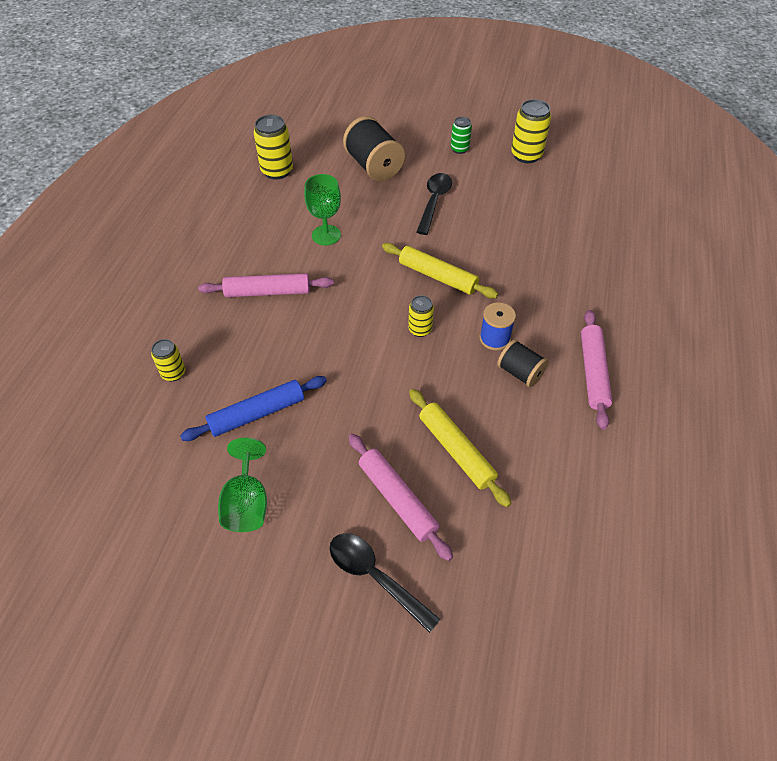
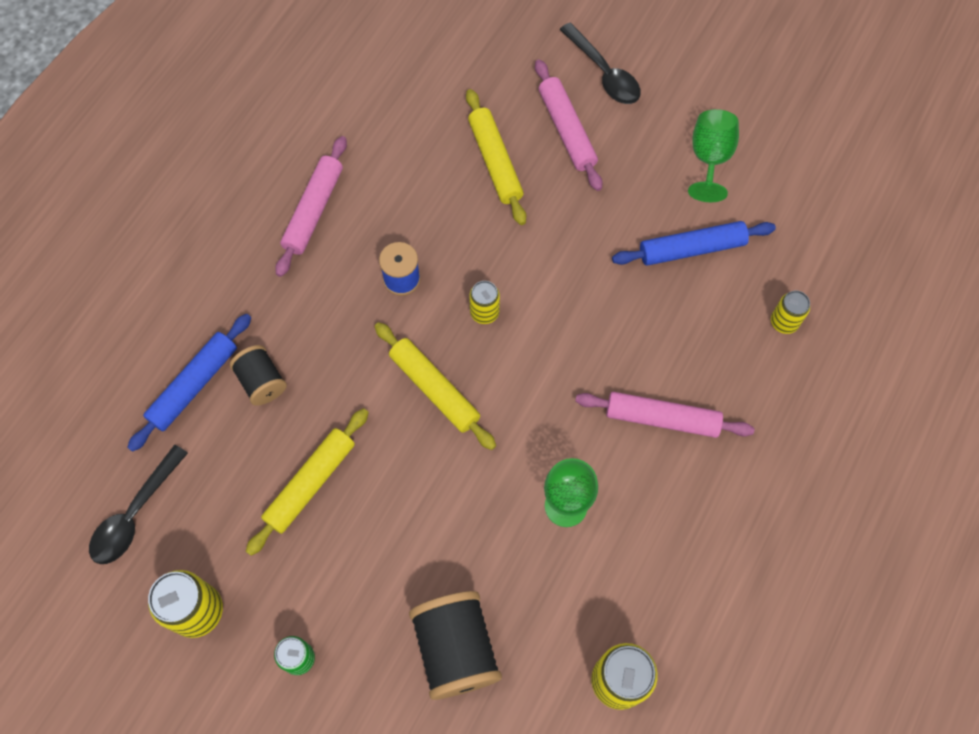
camera: 165 degrees left, 15 degrees up
black spoon [417,173,452,235] -> black spoon moved to [89,445,188,564]
black spool [497,339,548,387] -> black spool moved to [230,345,287,406]
none -> blue rolling pin [127,314,251,452]
none -> yellow rolling pin [246,408,369,556]

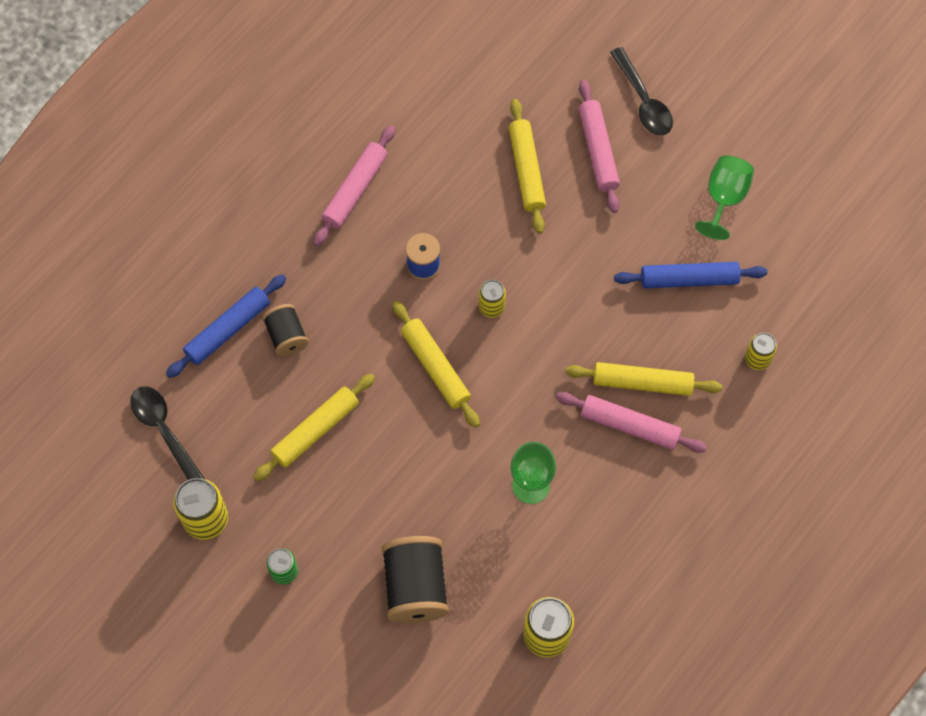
camera: 10 degrees right, 0 degrees up
black spoon [89,445,188,564] -> black spoon turned 105 degrees clockwise [130,386,205,480]
none -> yellow rolling pin [565,362,722,396]

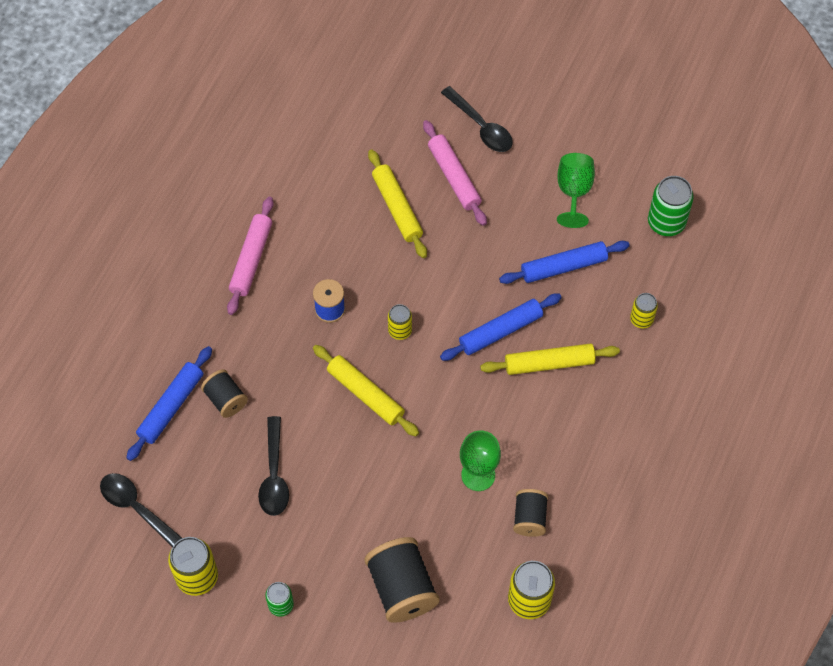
camera: 15 degrees left, 5 degrees down
yellow rolling pin [253,374,375,481] -> black spoon [258,416,289,516]
pink rolling pin [556,392,707,453] -> none
none -> blue rolling pin [440,294,562,361]
none -> black spool [513,489,548,537]
none -> green can [648,176,694,236]

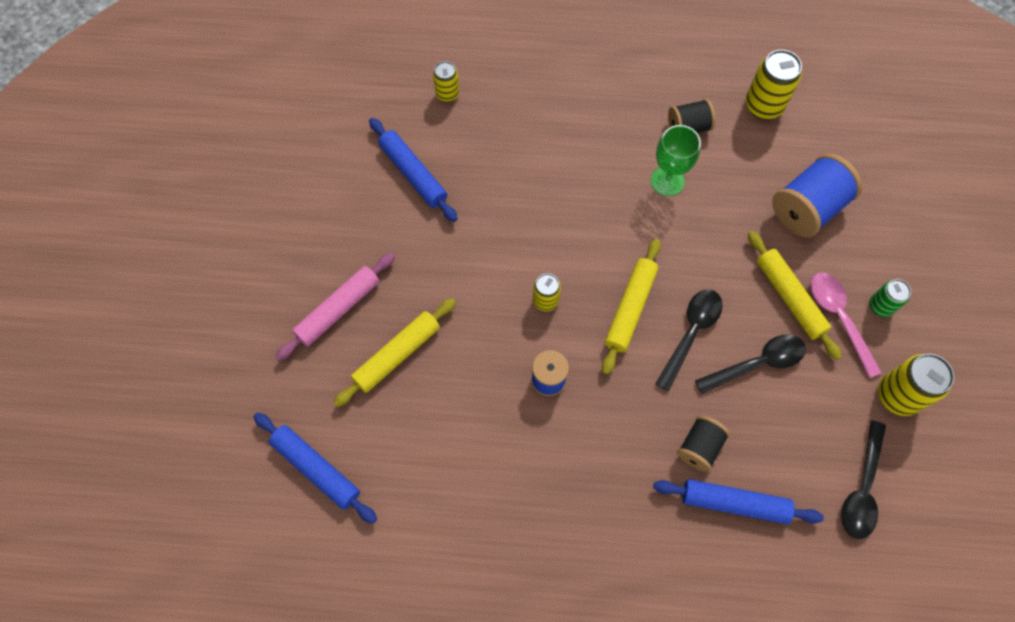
camera: 110 degrees left, 5 degrees up
pink rolling pin [227,197,274,315] -> none
black spool [365,537,440,623] -> blue spool [772,153,862,237]
blue rolling pin [440,294,562,361] -> blue rolling pin moved to [254,413,377,524]
black spoon [441,86,513,152] -> black spoon moved to [655,289,723,391]
yellow rolling pin [480,343,620,375] -> yellow rolling pin moved to [748,231,842,360]
green goblet [557,153,595,228] -> none
green can [648,176,694,236] -> none
none -> pink spoon [810,273,882,378]

